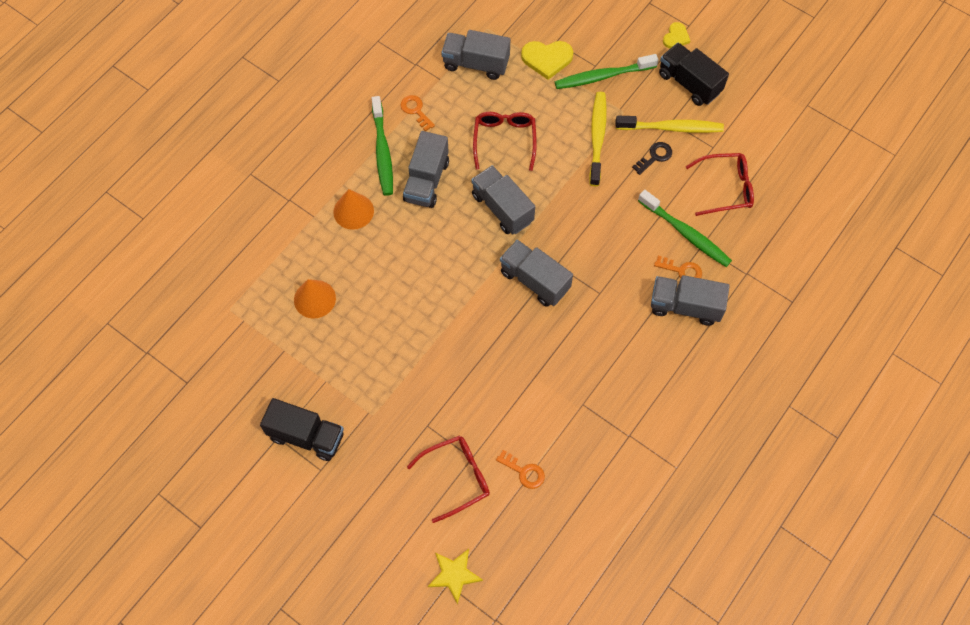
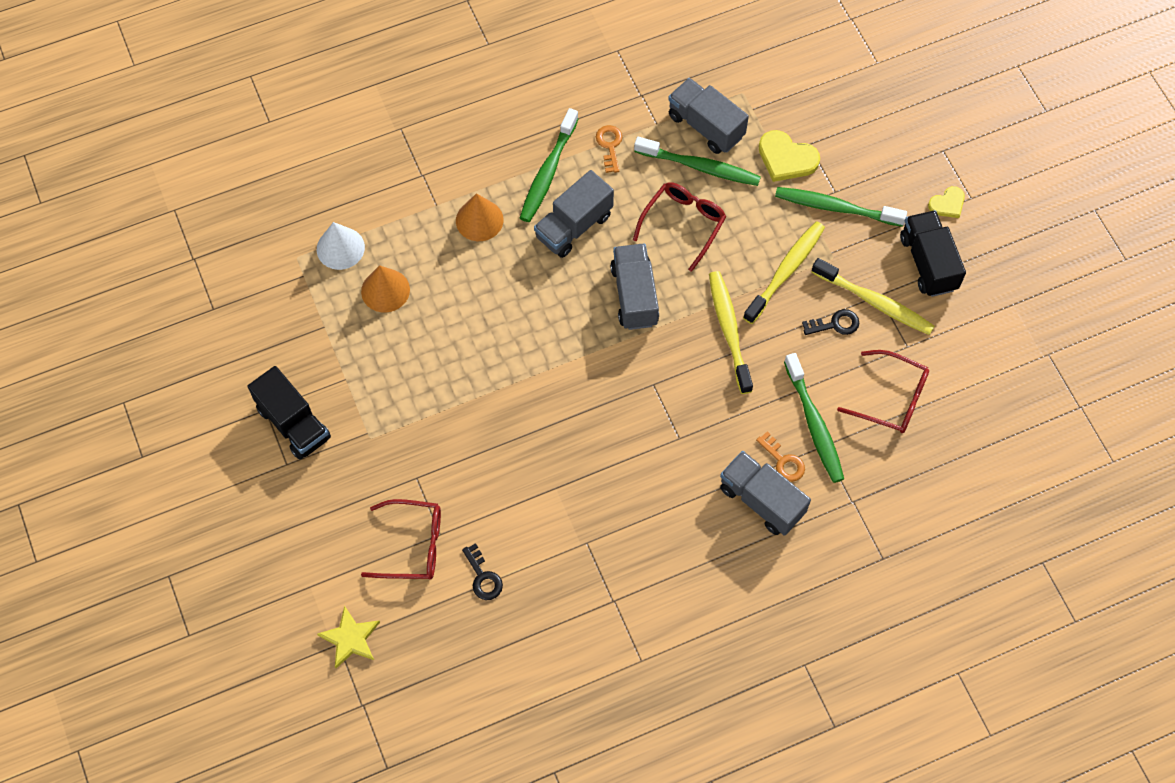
camera: 30 degrees right, 0 degrees up
orange key [496,450,545,489] -> black key [462,543,503,600]
grey truck [500,240,573,307] -> none
none -> white cone [317,222,365,270]
none -> green toothbrush [634,137,761,186]
none -> yellow toothbrush [709,271,753,394]

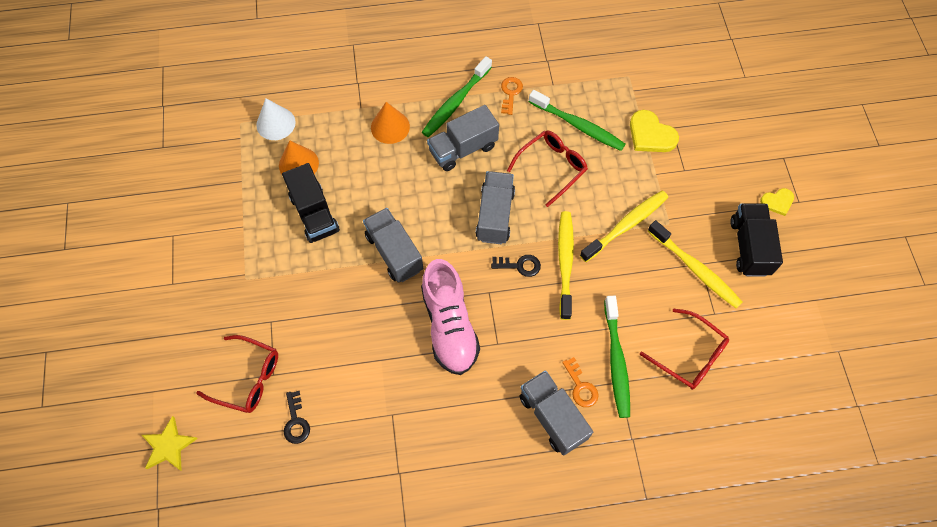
camera: 15 degrees right, 0 degrees up
black truck [248,366,331,460] -> black truck moved to [282,163,340,243]
grey truck [668,78,749,154] -> grey truck moved to [363,208,423,283]
green toothbrush [775,187,907,227] -> none
black key [802,309,859,335] -> black key moved to [491,255,541,277]
none -> pink shoe [421,259,480,375]

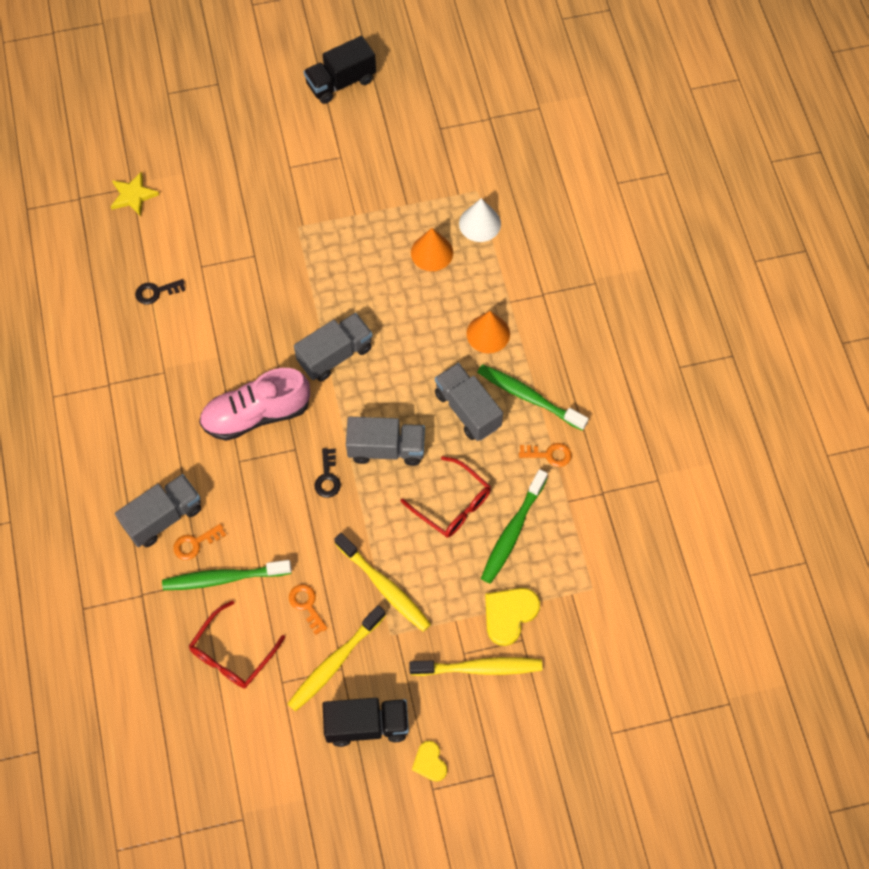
camera: 85 degrees right, 0 degrees up
red glasses [196,335,278,413] -> none
black truck [282,163,340,243] -> black truck moved to [304,36,376,104]
yellow toothbrush [558,211,574,320] -> yellow toothbrush moved to [409,657,542,676]
none -> orange key [289,584,328,635]

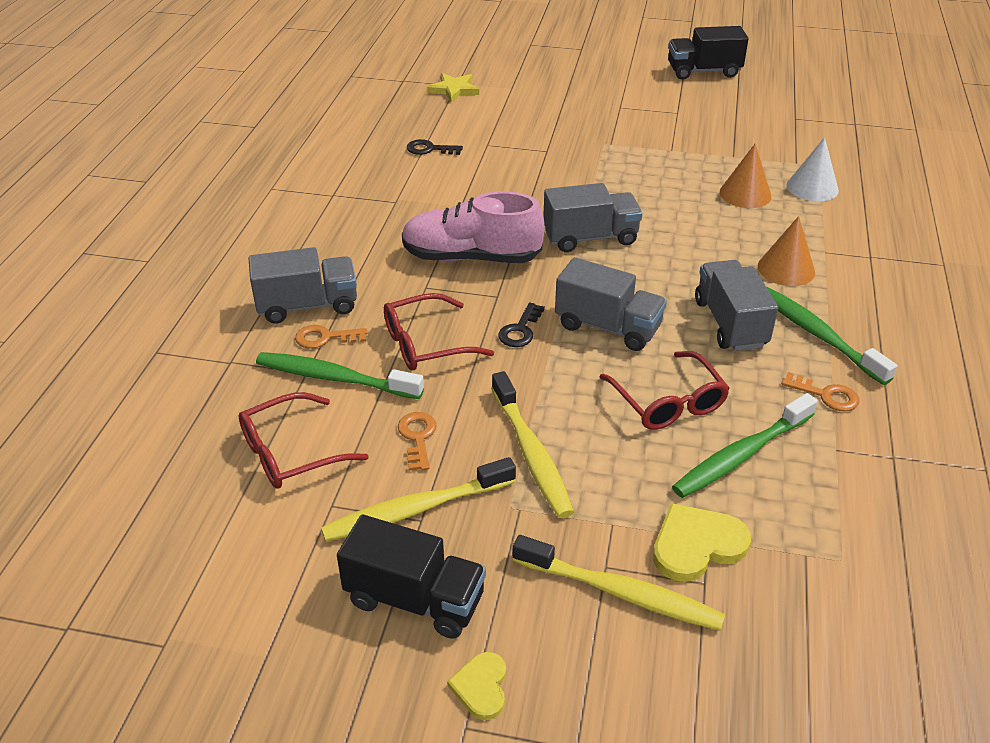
camera: 25 degrees right, 25 degrees down
none -> red glasses [384,293,494,370]

